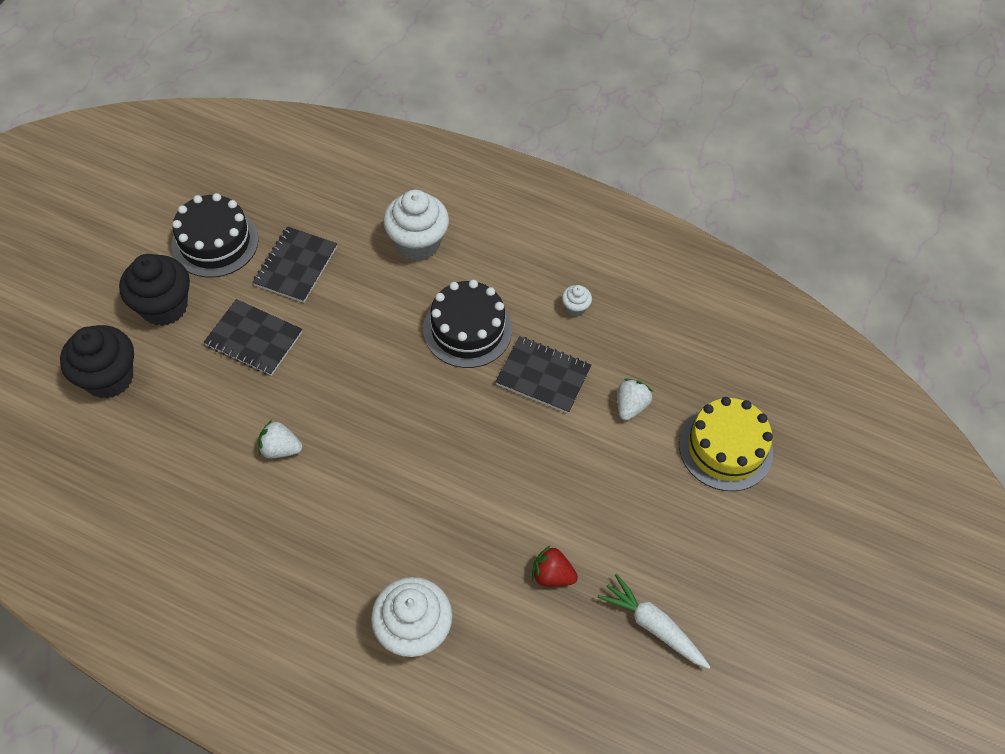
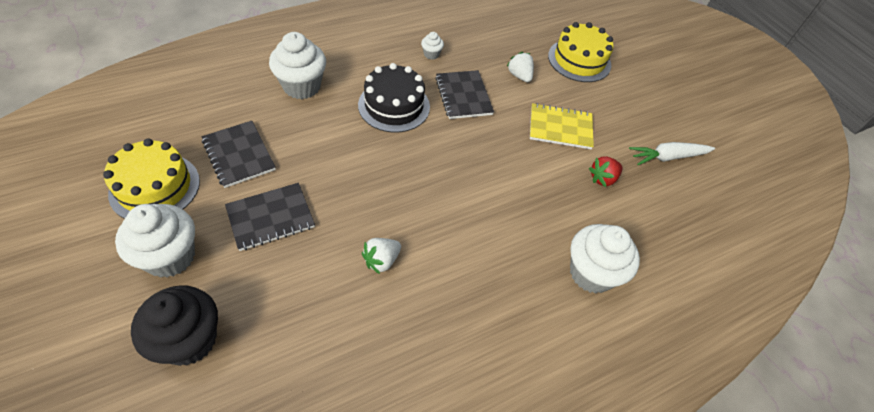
camera: 55 degrees left, 5 degrees down
black cupcake [119,254,190,326] -> white cupcake [115,204,195,278]
black cake [171,193,259,278] -> yellow cake [103,138,200,219]
black notebook [495,336,591,414] -> black notebook turned 75 degrees counterclockwise [435,70,494,119]
none -> yellow notebook [530,103,594,149]

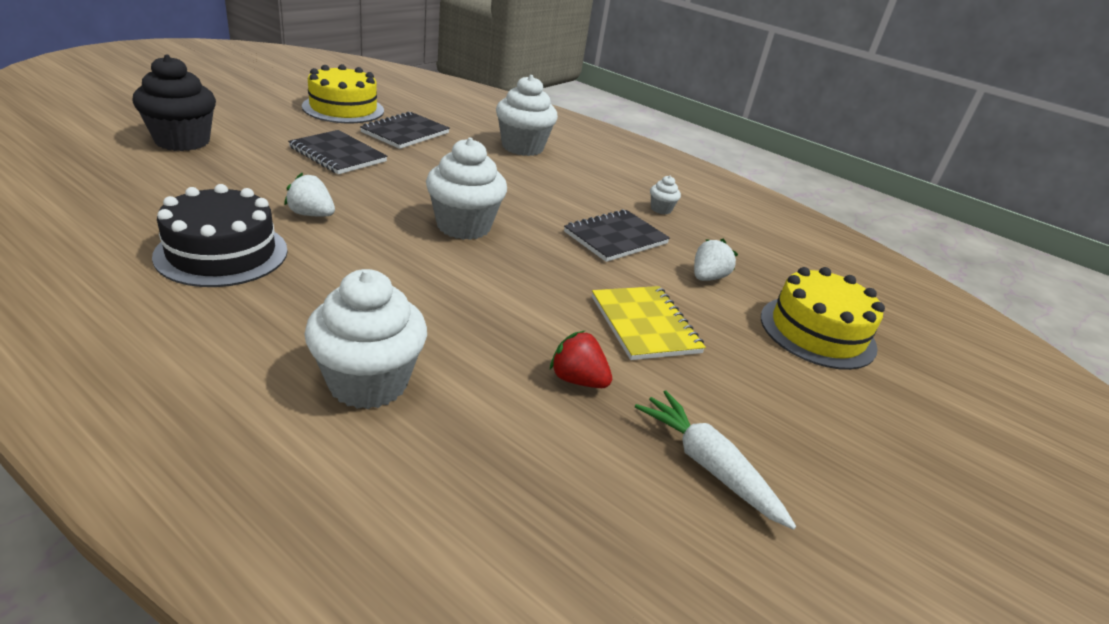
camera: 65 degrees right, 20 degrees down
white cupcake [115,204,195,278] -> white cupcake moved to [426,138,507,240]
black cake [358,63,430,133] -> black cake moved to [152,184,288,287]

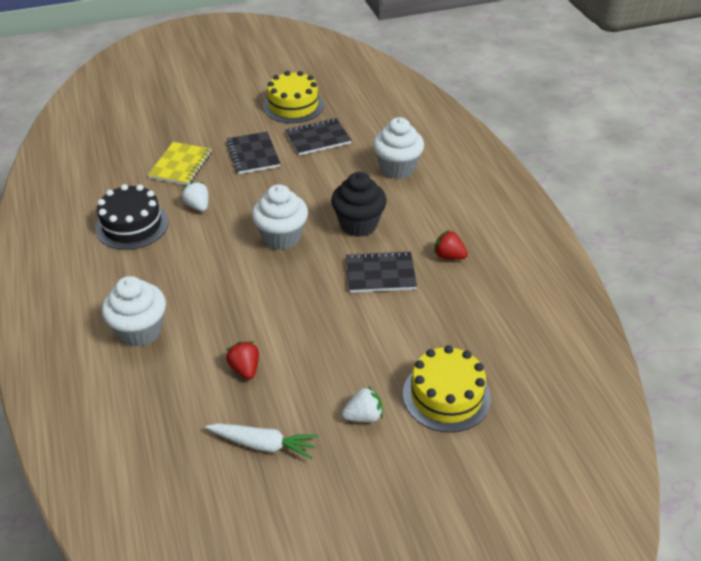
camera: 40 degrees right, 10 degrees up
black cupcake [133,55,216,151] -> black cupcake moved to [331,172,387,237]
yellow notebook [592,286,706,360] -> yellow notebook moved to [148,142,212,185]
white carrot [635,390,796,530] -> white carrot turned 105 degrees clockwise [206,423,319,460]
white cupcake [650,175,681,214] -> red strawberry [434,230,468,260]
white strawberry [694,239,738,281] -> white strawberry moved to [342,386,383,423]

